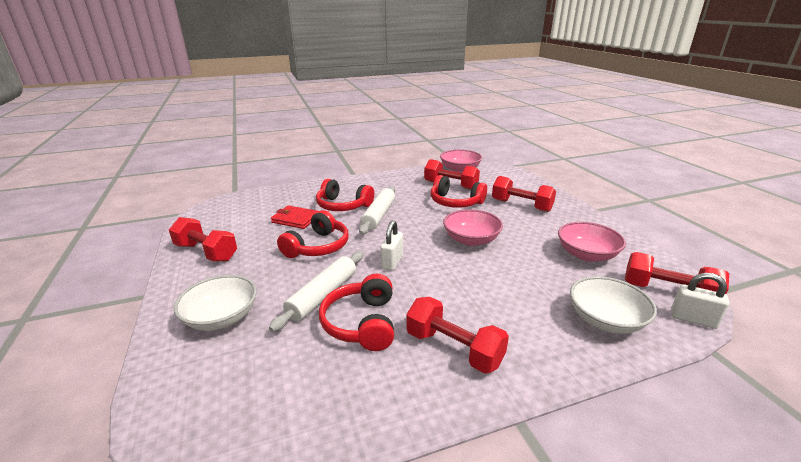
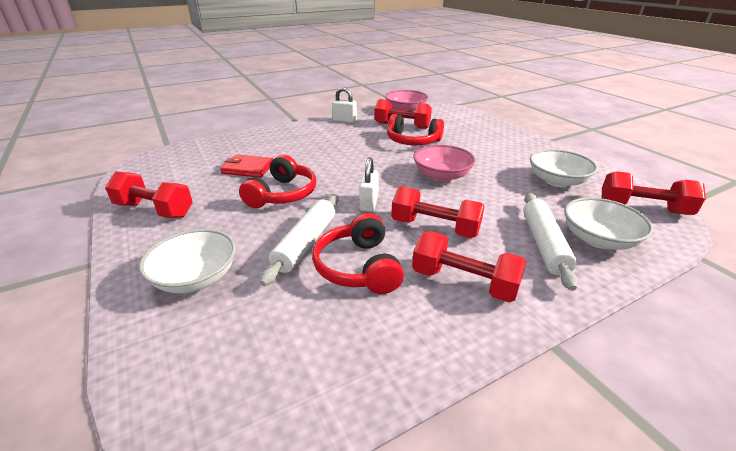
camera: 10 degrees left, 5 degrees up
red headphones [316,179,374,211] -> none
white rolling pin [359,186,395,235] -> white rolling pin moved to [523,193,578,291]
red dumbbell [492,176,556,212] -> red dumbbell moved to [391,186,485,238]
pink bowl [558,222,626,262] -> white bowl [530,149,598,187]
white padlock [671,273,729,329] -> white padlock moved to [332,87,357,123]

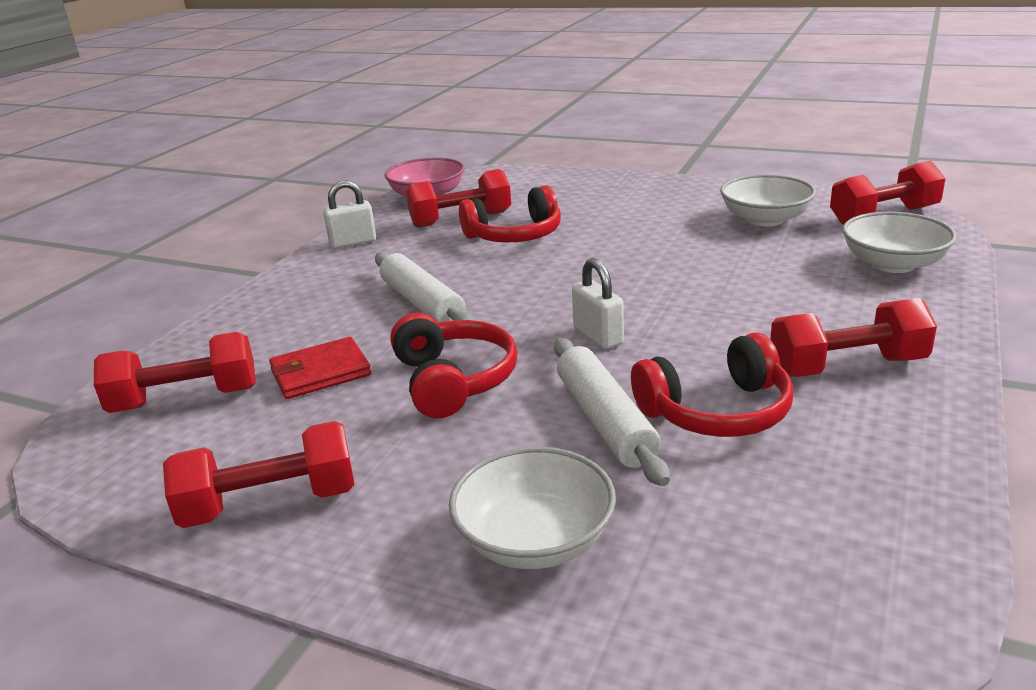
camera: 35 degrees left, 5 degrees down
red headphones [312,213,404,294] -> red headphones turned 60 degrees counterclockwise [631,333,794,437]
red dumbbell [391,186,485,238] -> red dumbbell moved to [94,332,256,413]
pink bowl [413,145,476,182] -> none
white rolling pin [523,193,578,291] -> white rolling pin moved to [375,252,474,323]

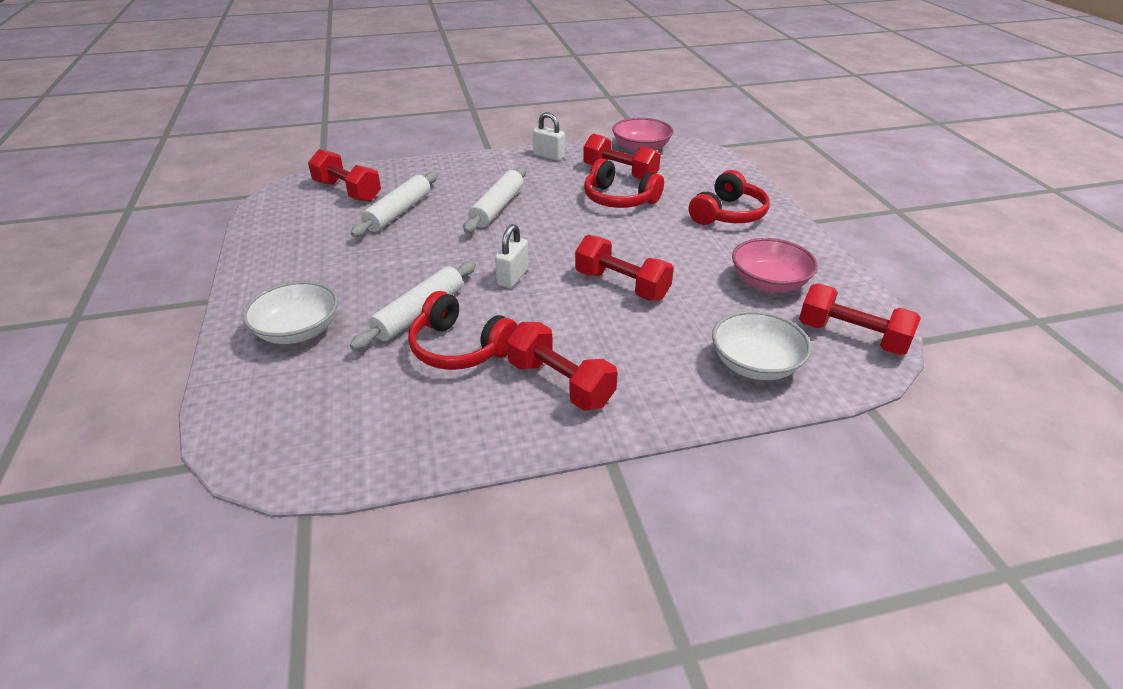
camera: 50 degrees right, 10 degrees up
red dumbbell [163,421,354,528] -> red dumbbell moved to [575,235,674,301]
red wallet [269,337,371,399] -> white rolling pin [350,172,438,237]
red headphones [390,313,518,419] -> red headphones moved to [689,170,770,225]
white bowl [720,174,816,226] -> pink bowl [732,238,818,293]

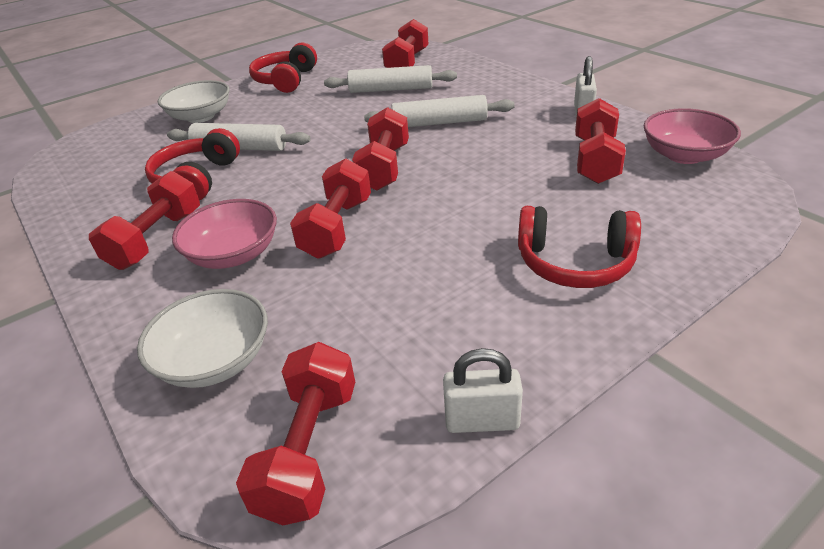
camera: 70 degrees right, 0 degrees up
white padlock [495,224,529,288] -> white padlock moved to [443,348,523,433]
red headphones [584,159,664,208] -> red headphones moved to [249,42,317,93]
pink bowl [732,238,818,293] -> pink bowl moved to [172,199,277,269]
none -> red dumbbell [352,107,409,191]

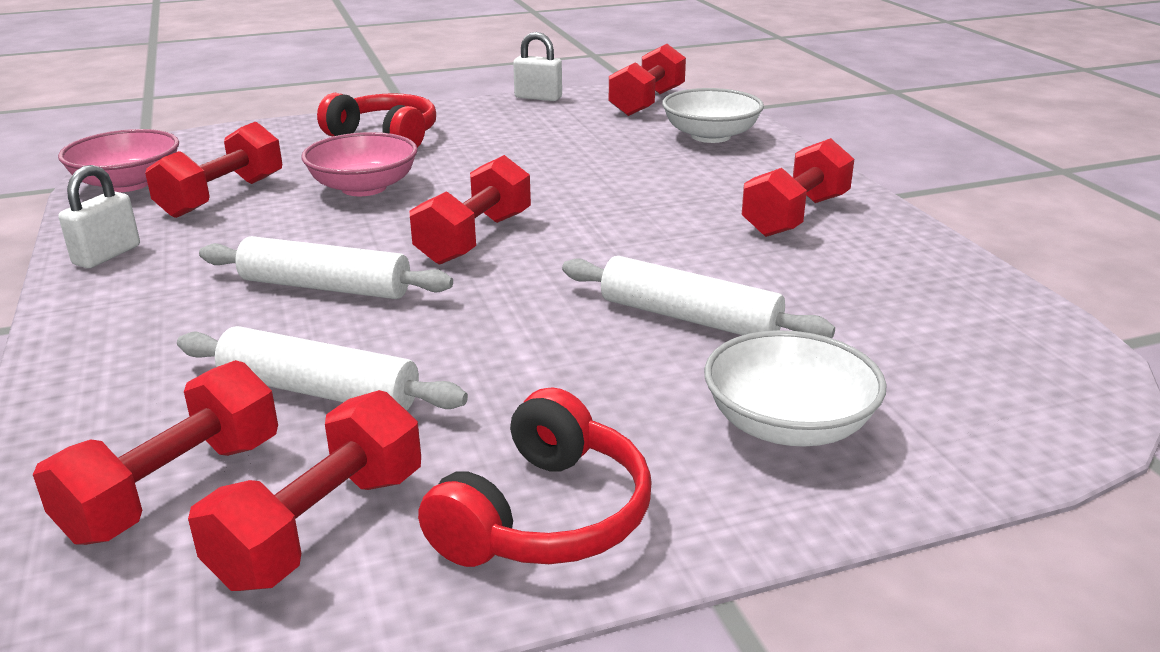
camera: 165 degrees left, 10 degrees down
red headphones [145,128,240,200] -> none
pink bowl [172,199,277,269] -> pink bowl moved to [302,132,418,196]
red dumbbell [290,158,371,259] -> red dumbbell moved to [188,390,421,591]

